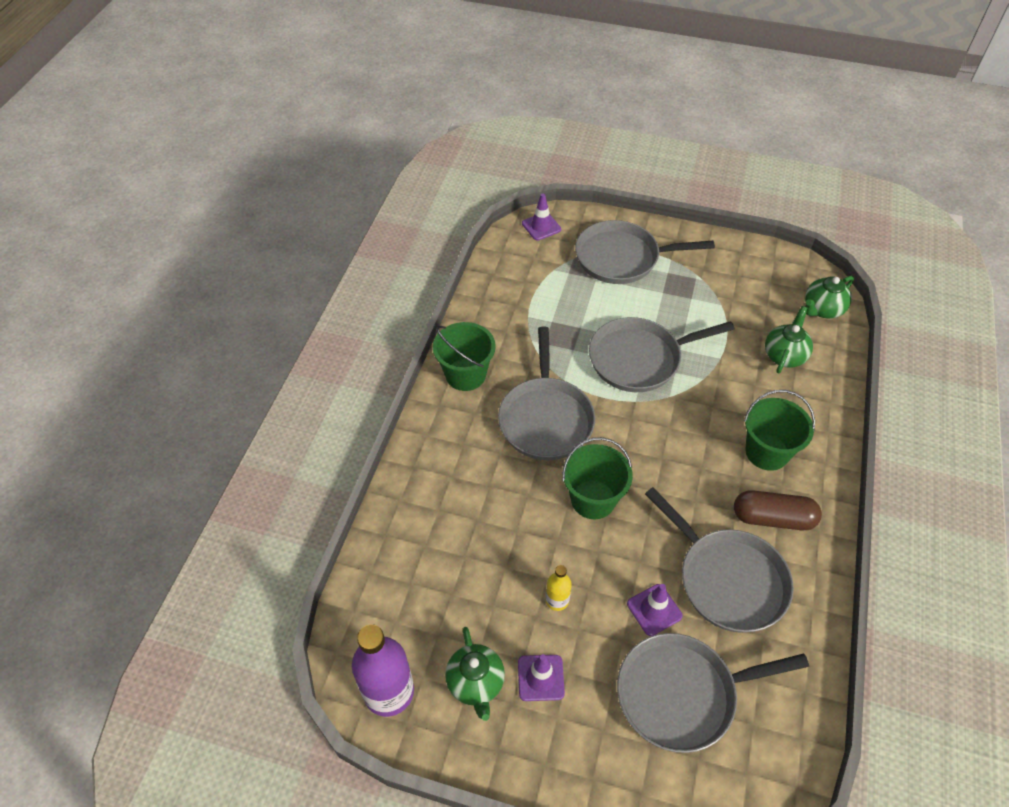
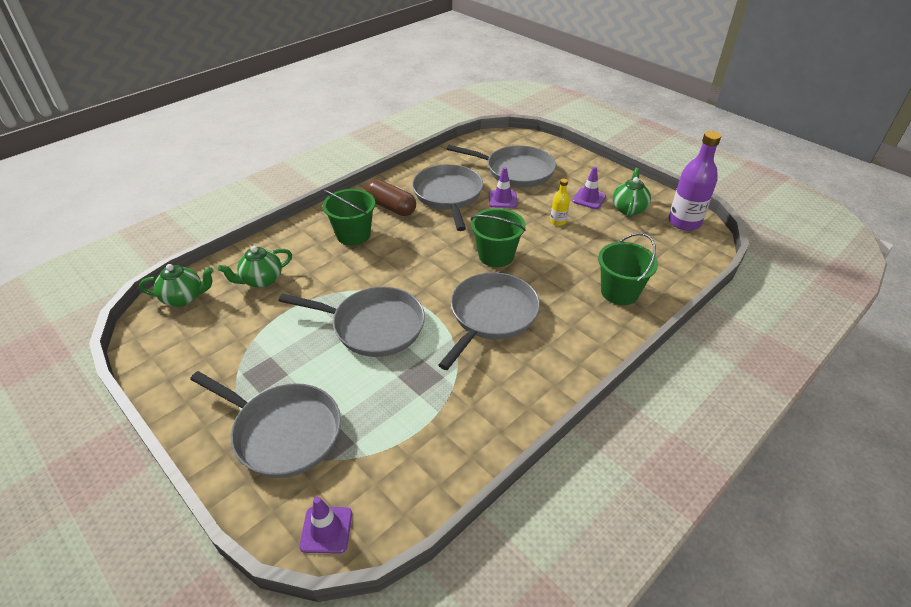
camera: 150 degrees left, 10 degrees down
green bucket [433,322,495,391] -> green bucket moved to [598,233,658,305]

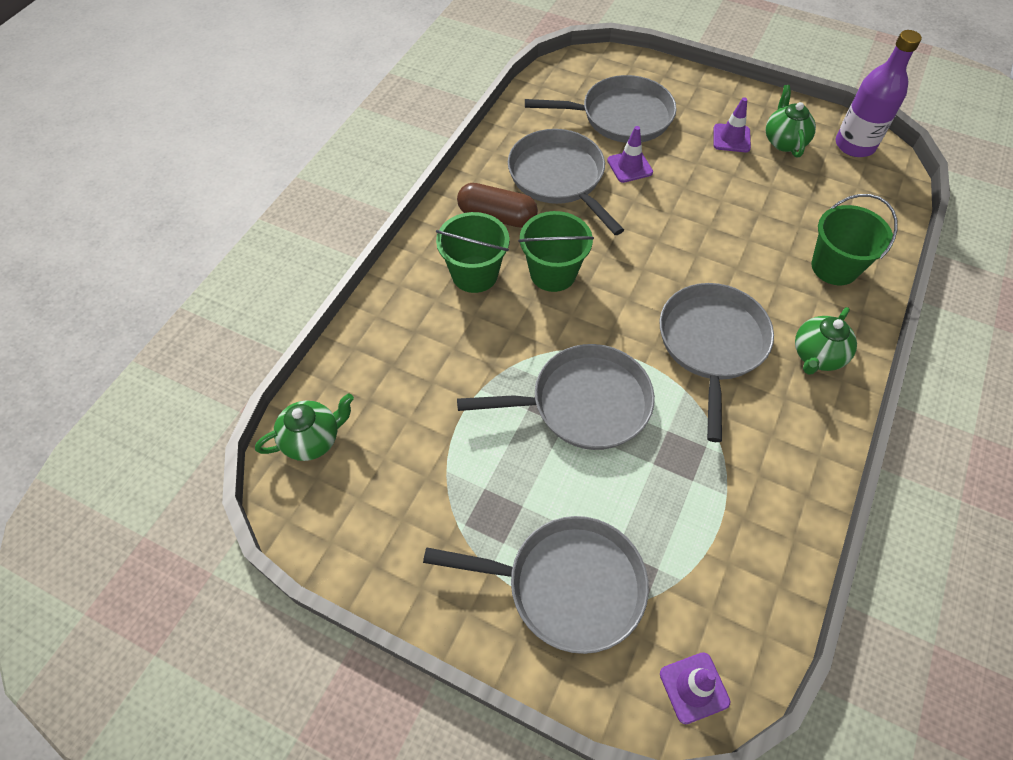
camera: 20 degrees left, 15 degrees up
green teapot [218,246,292,288] -> green teapot moved to [795,307,857,375]
green bucket [471,208,526,267] -> green bucket moved to [518,211,594,292]
yellow bottle [550,179,570,226] -> none

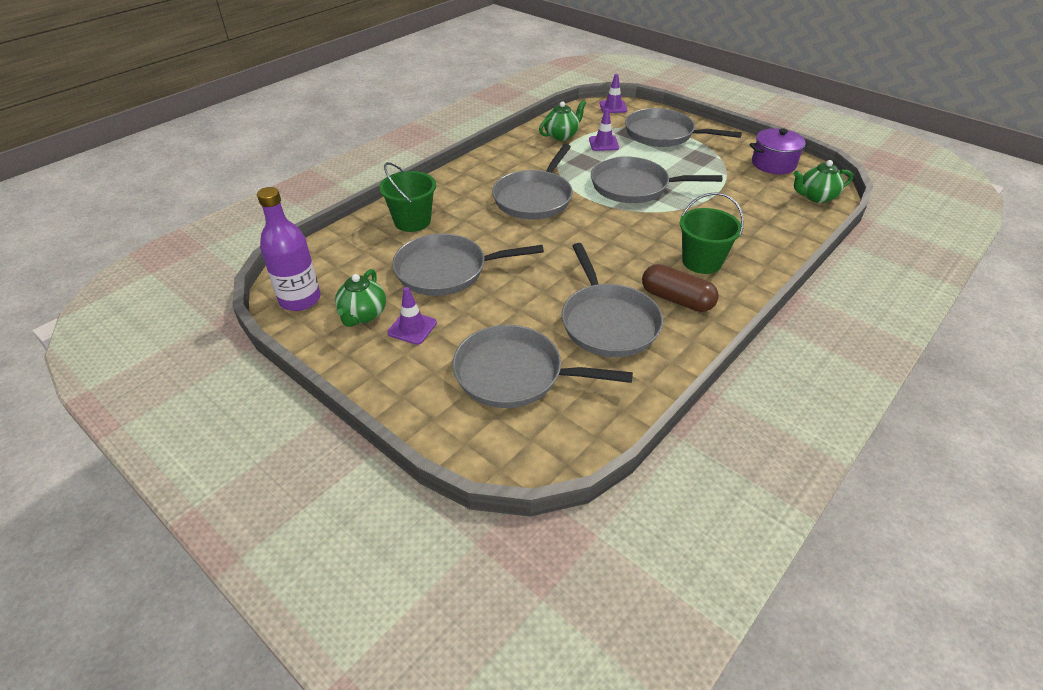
camera: 165 degrees left, 15 degrees down
green bucket [518,211,594,292] -> none
purple traffic cone [607,126,653,183] -> purple traffic cone moved to [589,109,619,151]
green teapot [795,307,857,375] -> green teapot moved to [539,100,586,141]
none -> grey pan [392,234,544,296]
none -> purple pot [750,128,810,174]

